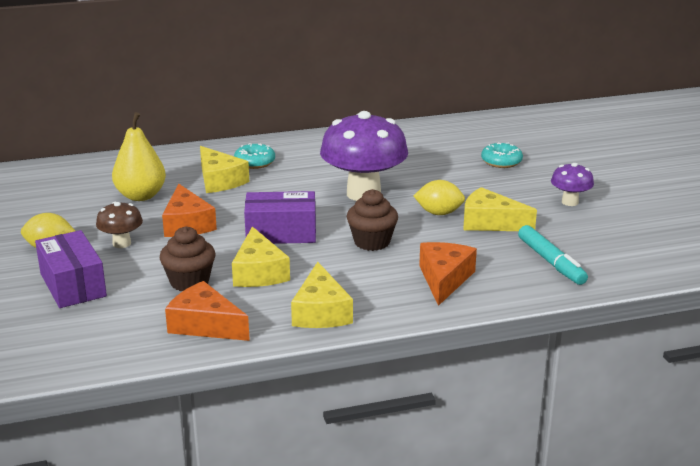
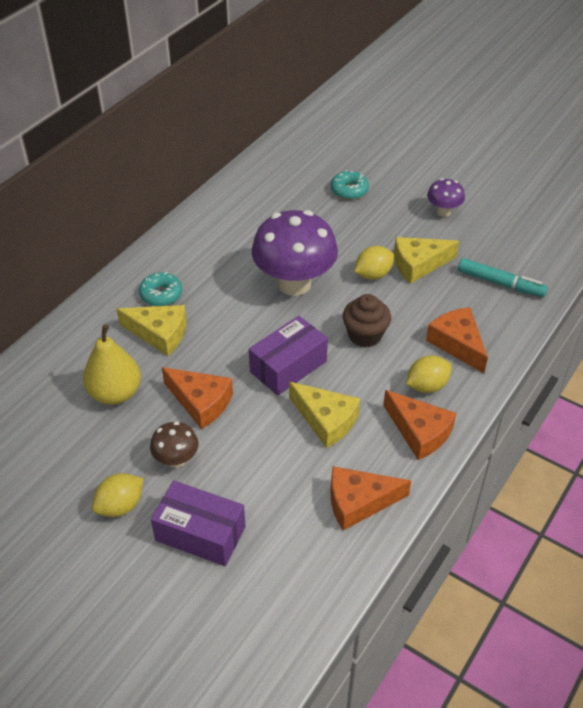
camera: 40 degrees left, 20 degrees up
brown cupcake [160,226,215,291] -> none
yellow cheese [291,262,353,328] -> orange cheese [383,390,456,460]
none -> yellow lemon [406,355,452,393]

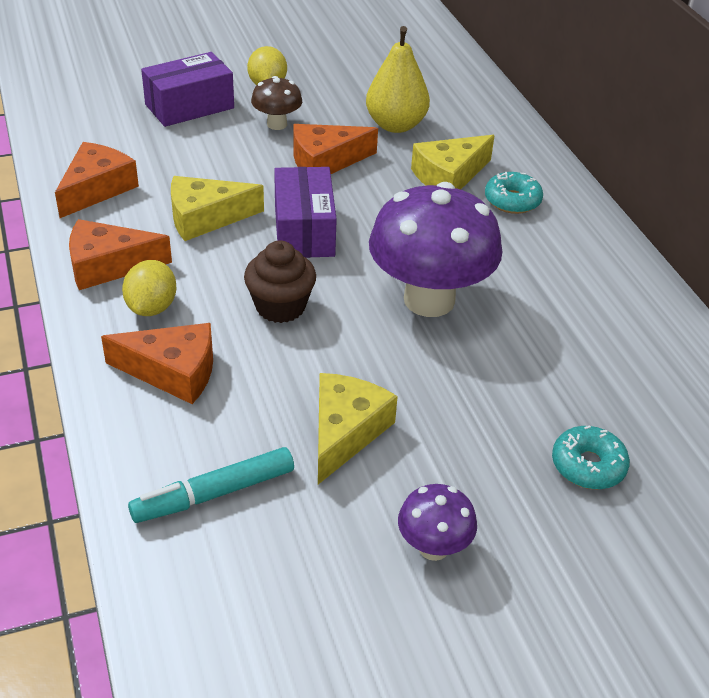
camera: 125 degrees right, 5 degrees down
yellow lemon [354,246,394,280] -> none

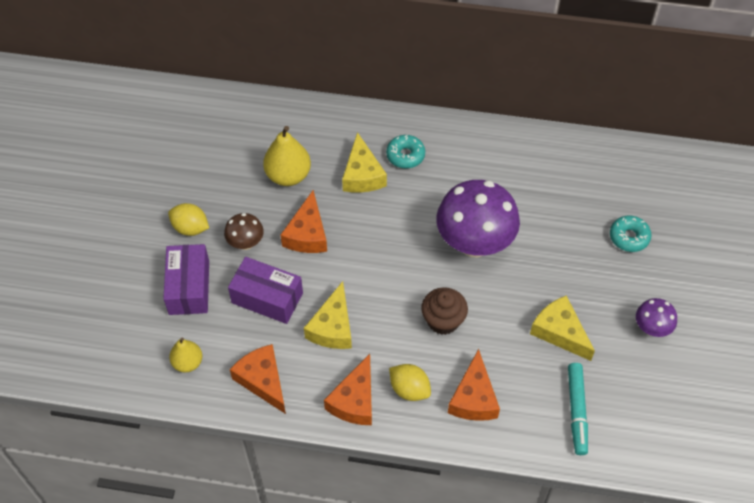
camera: 60 degrees left, 15 degrees up
orange cheese [101,323,213,404] -> orange cheese turned 150 degrees clockwise [448,349,500,421]
purple box [274,167,337,258] -> purple box moved to [228,257,303,324]
none -> yellow pear [169,337,202,373]

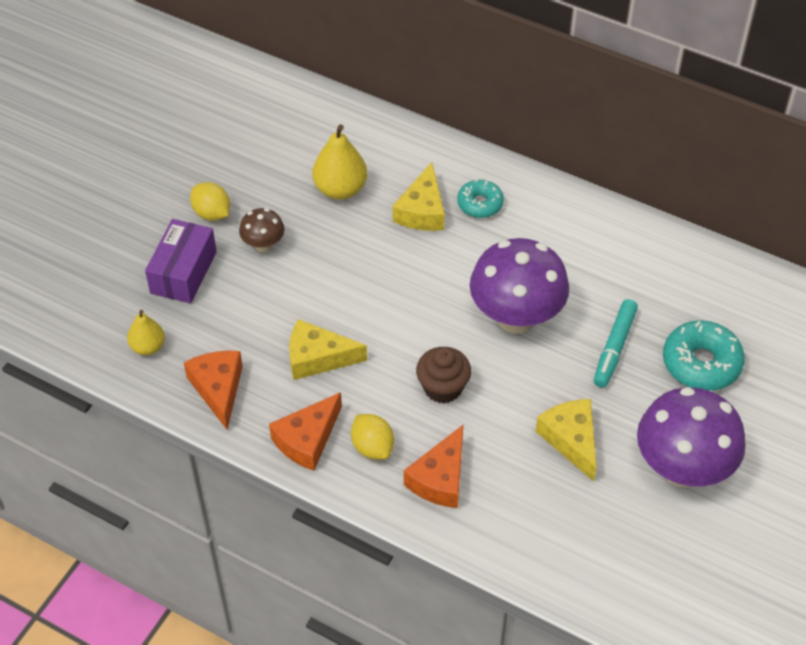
camera: 20 degrees right, 5 degrees down
purple box [228,257,303,324] -> none
orange cheese [281,190,327,253] -> none
yellow cheese [304,281,352,349] -> yellow cheese turned 60 degrees clockwise [289,319,367,380]
turquoise marker [568,363,588,455] -> turquoise marker moved to [594,299,638,388]
turquoise donut [610,215,652,252] -> turquoise donut [663,320,745,391], size x1.59
purple mushroom [636,298,677,337] -> purple mushroom [637,387,746,488], size x2.09

